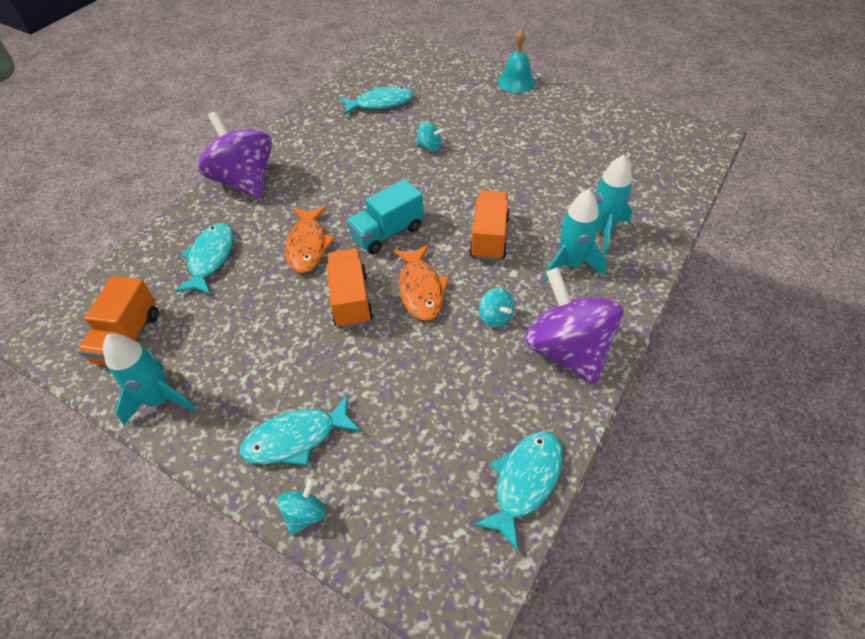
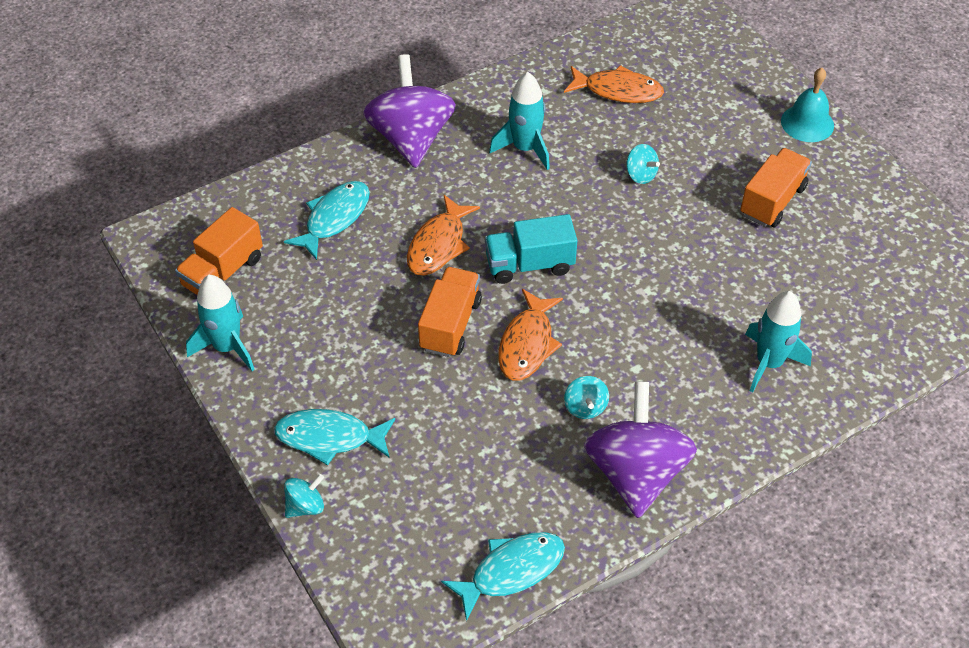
camera: 25 degrees right, 0 degrees up
turquoise fish [339,87,414,115] -> orange fish [564,65,664,103]
orange truck [469,190,510,261] -> orange truck moved to [740,148,812,227]
turquoise rocket [545,189,607,281] -> turquoise rocket moved to [489,72,550,170]

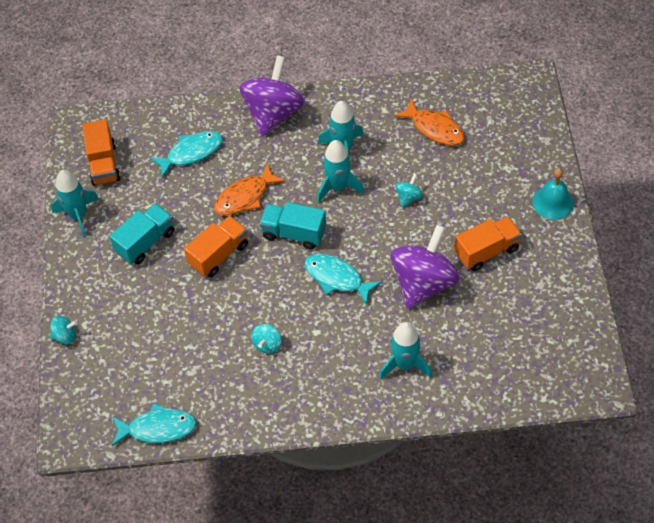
camera: 30 degrees right, 5 degrees up
orange truck [175,207,263,295] -> orange truck turned 75 degrees counterclockwise [82,119,121,186]
turquoise fish [274,409,395,466] -> turquoise fish moved to [304,254,382,305]
orange fish [498,289,563,380] -> none
purple spinning top [584,381,697,518] -> purple spinning top moved to [391,225,460,309]
turquoise spinning top [626,144,660,184] -> turquoise spinning top turned 135 degrees counterclockwise [395,174,423,208]
none -> turquoise truck [109,203,174,264]
none -> turquoise rocket [317,140,365,203]

